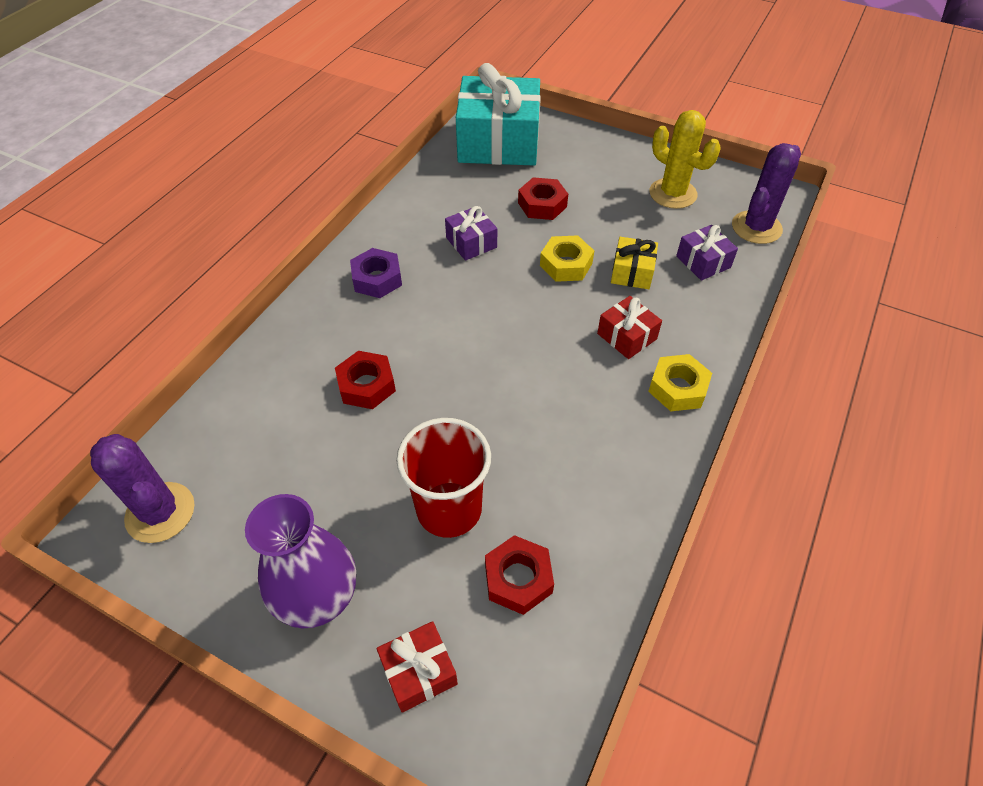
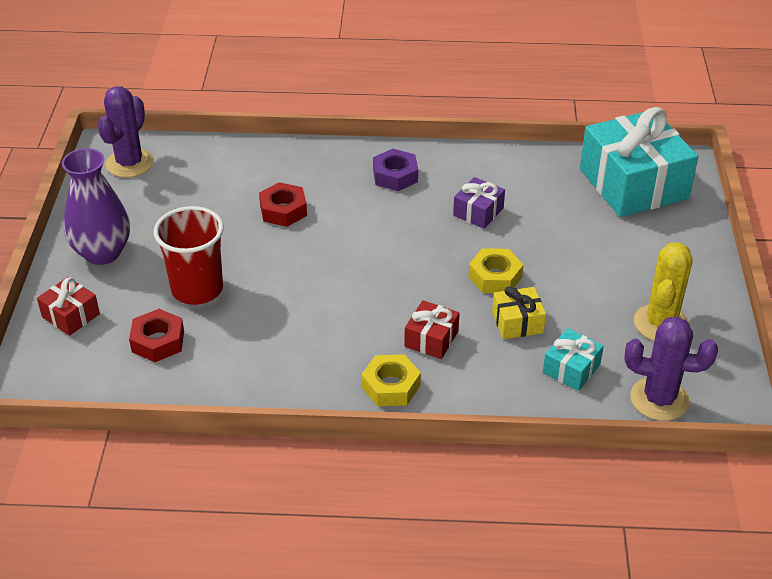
camera: 65 degrees right, 10 degrees down
red nut [518,177,568,220] -> none
purple gift [676,225,738,281] -> turquoise gift [543,328,604,391]

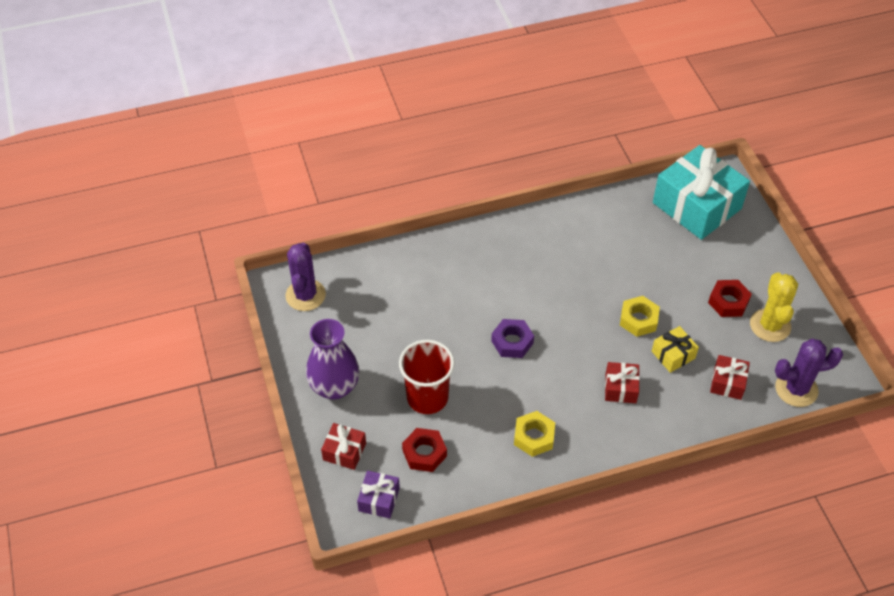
camera: 20 degrees left, 10 degrees up
red nut [259,182,307,227] -> red nut moved to [708,280,752,317]
yellow nut [361,354,421,406] -> yellow nut moved to [514,411,555,457]
purple nut [373,149,418,191] -> purple nut moved to [491,319,534,358]
purple gift [453,177,505,229] -> purple gift moved to [357,471,400,519]
turquoise gift [543,328,604,391] -> red gift [710,355,750,400]

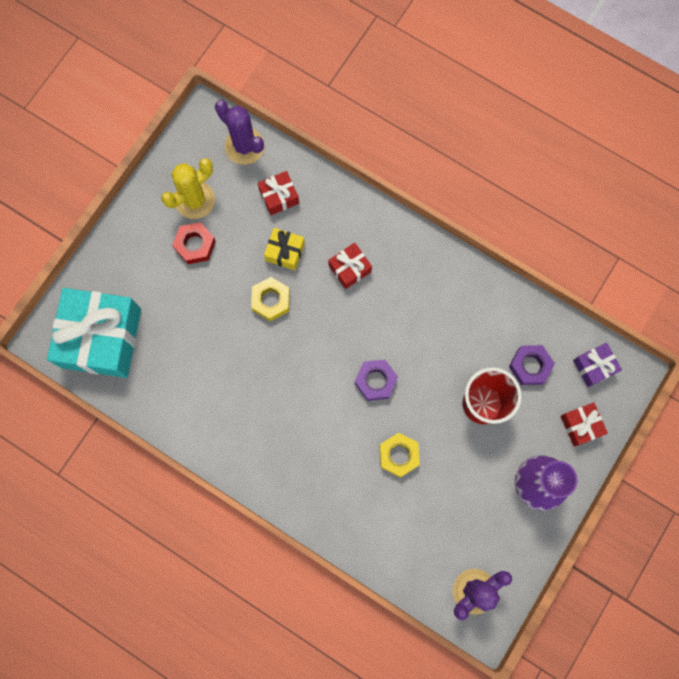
camera: 130 degrees left, 25 degrees up
red nut [402,428,447,472] -> purple nut [509,345,555,385]
yellow nut [514,411,555,457] -> yellow nut moved to [380,433,420,478]

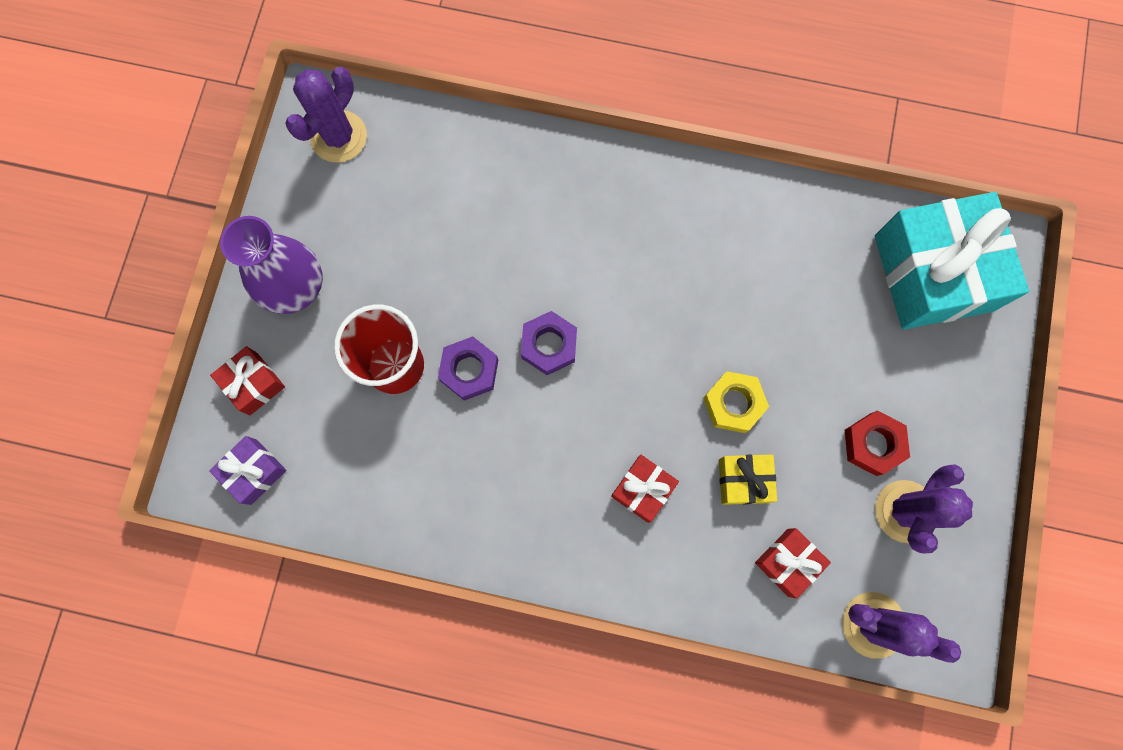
camera: 160 degrees right, 0 degrees up
yellow cactus [161,158,215,219] -> purple cactus [875,464,973,553]
yellow nut [380,433,420,478] -> none
purple nut [509,345,555,385] -> purple nut moved to [438,336,498,401]

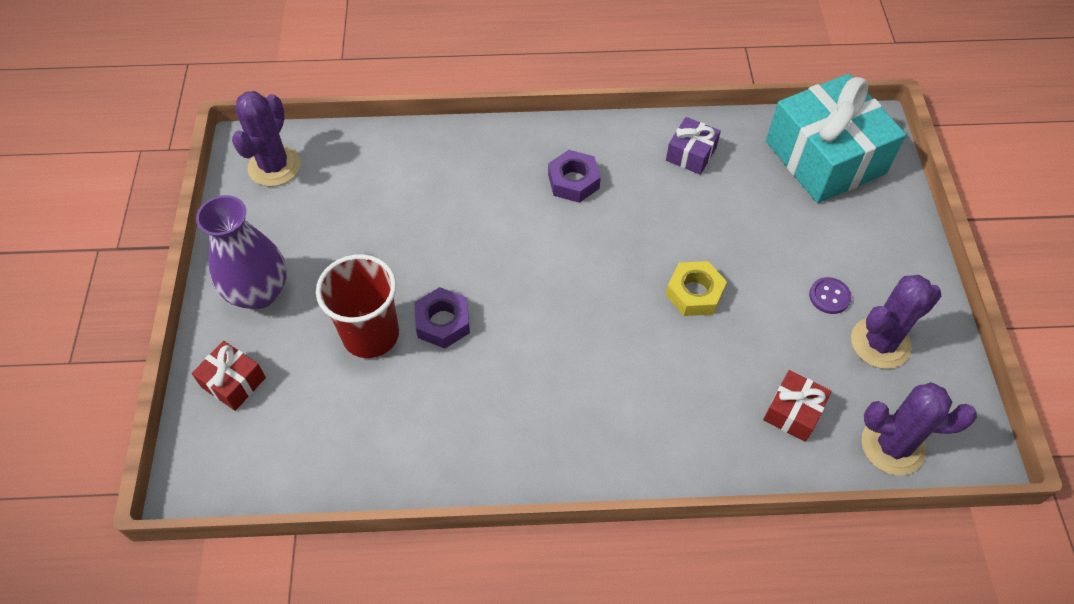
camera: 15 degrees left, 20 degrees down
purple gift [209,436,287,505] -> purple gift moved to [666,117,721,175]
purple nut [521,311,577,375] -> purple nut moved to [548,150,601,203]
red gift [611,455,679,523] -> none
yellow gift [719,455,777,505] -> none
red nut [845,411,910,476] -> purple button [809,277,851,314]
purple cactus [875,464,973,553] -> purple cactus turned 45 degrees clockwise [851,275,941,369]

